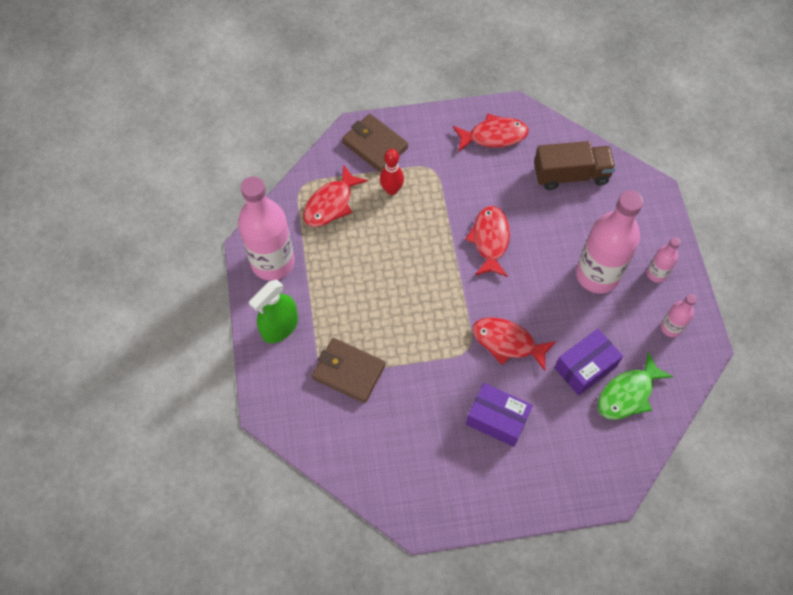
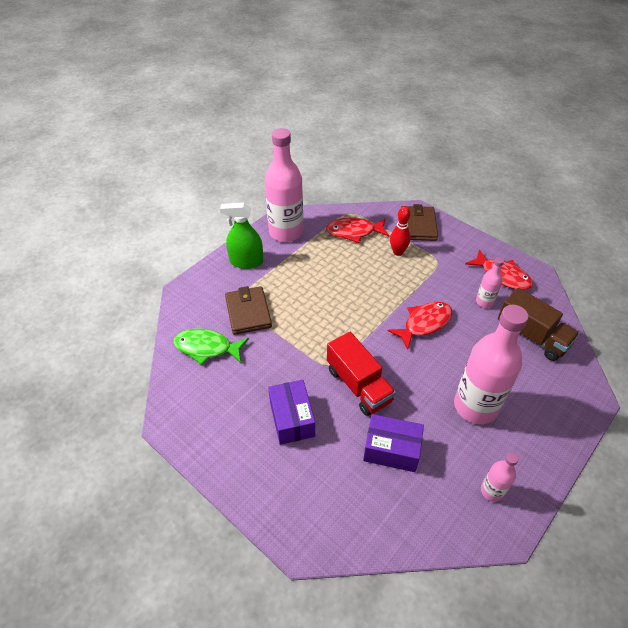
camera: 50 degrees right, 15 degrees down
red fish [472,317,556,371] -> red truck [327,332,396,416]
green fish [598,352,674,420] -> green fish moved to [173,328,249,365]
pink bottle [647,237,681,283] -> pink bottle moved to [476,257,504,308]

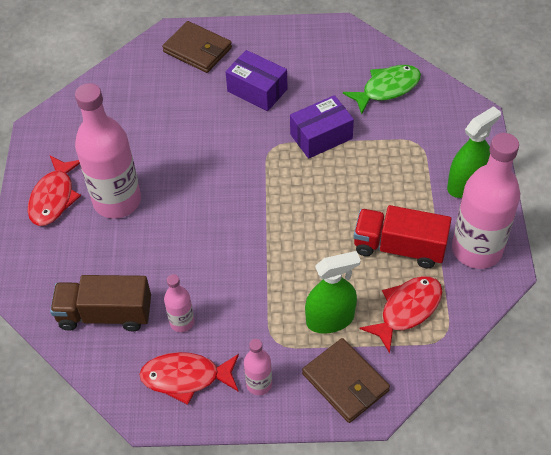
camera: 140 degrees right, 5 degrees up
brown wallet [225,286,272,335] -> brown wallet moved to [162,21,232,73]
red truck [327,332,396,416] -> red truck moved to [354,205,451,268]
purple box [363,414,424,472] -> purple box moved to [290,95,354,159]
red fish [387,301,453,350] -> red fish moved to [28,156,81,226]
red bowling pin [390,206,411,256] -> green spray bottle [305,251,360,334]
pink bottle [481,452,519,502] -> pink bottle moved to [244,339,272,395]

